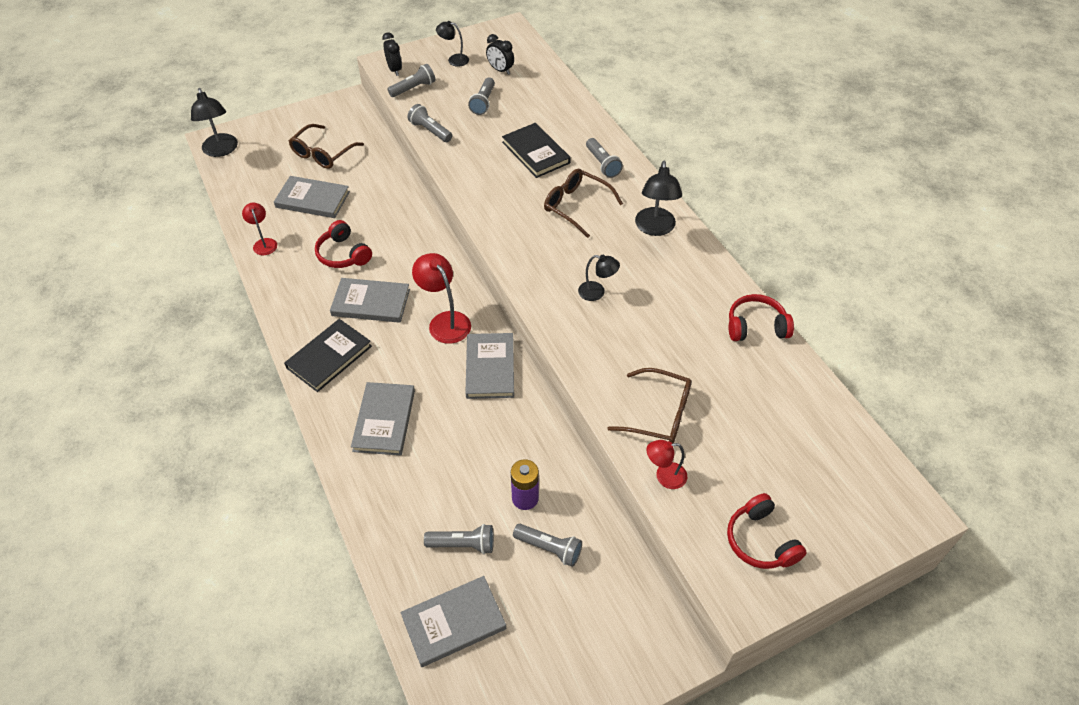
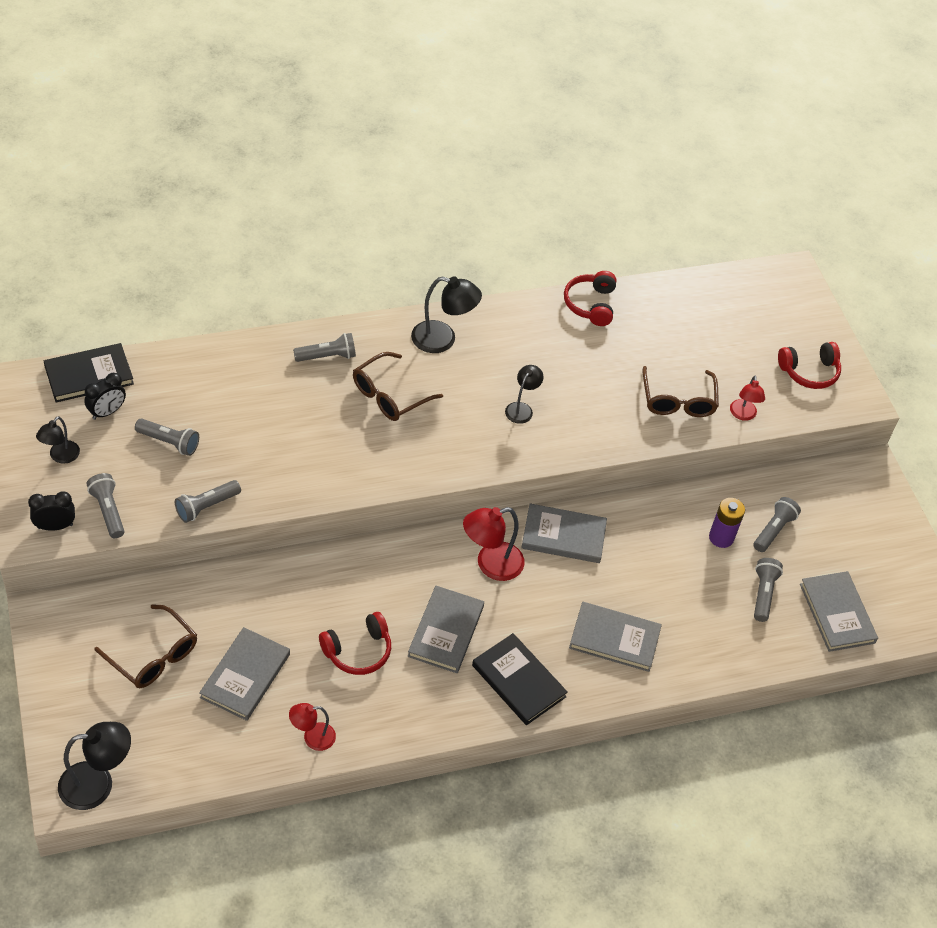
camera: 85 degrees left, 0 degrees up
black book [502,123,571,178] -> black book moved to [44,343,134,402]
brown glasses [607,368,692,444] -> brown glasses turned 150 degrees clockwise [642,366,719,417]

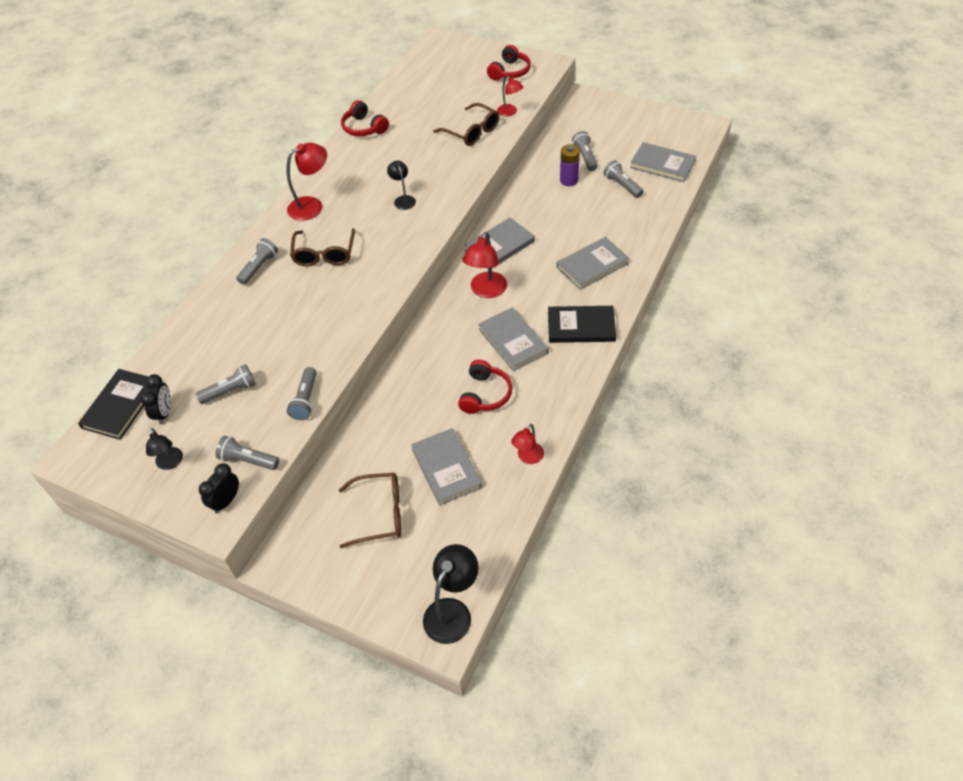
camera: 40 degrees left, 0 degrees up
black lamp [411,276,482,353] -> red lamp [287,143,327,221]

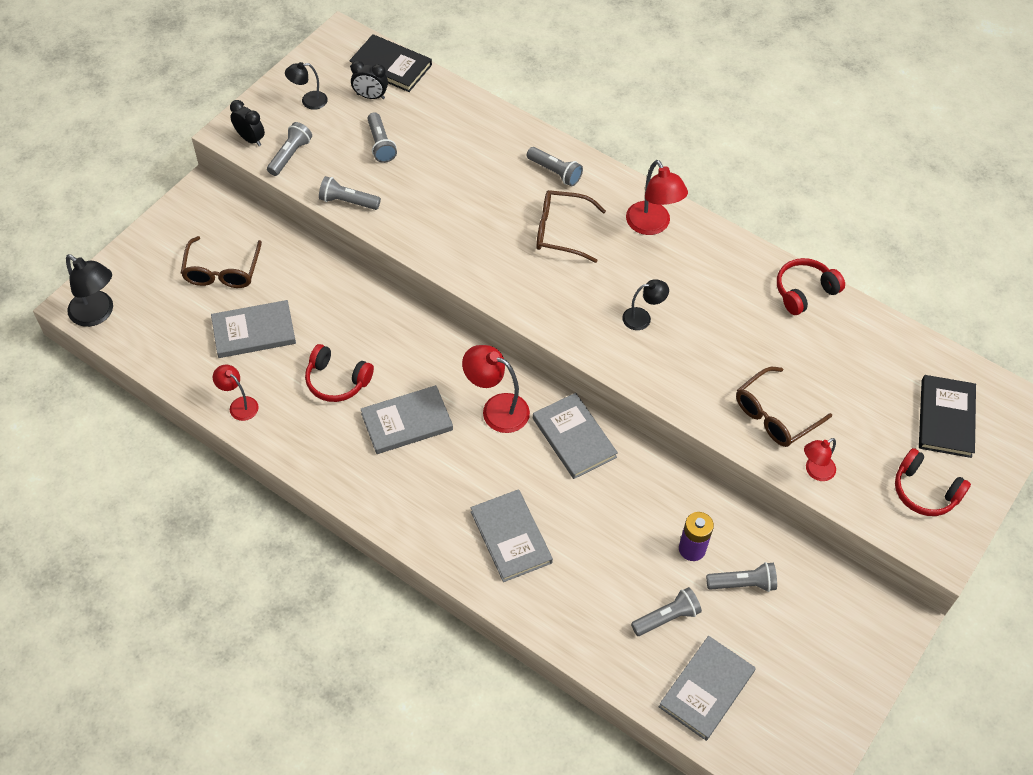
camera: 95 degrees right, 5 degrees up
black book [548,306,616,343] -> black book moved to [919,375,976,458]

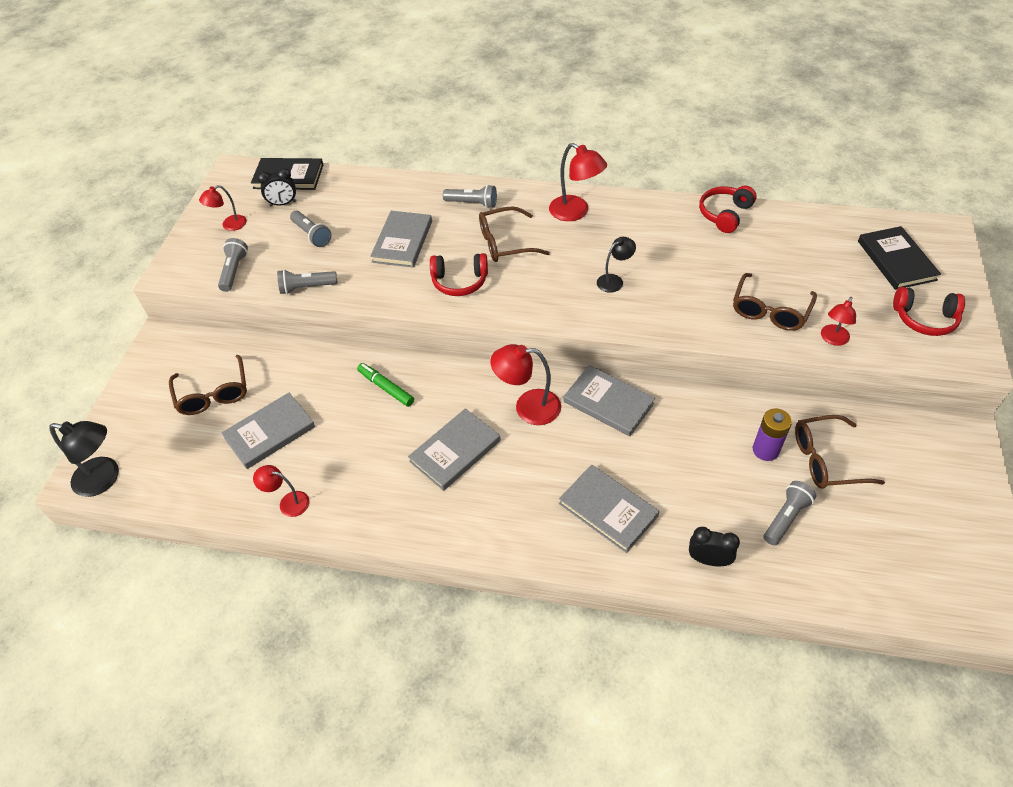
camera: 20 degrees left, 5 degrees down
black clock [230,100,265,146] -> black clock moved to [689,527,740,566]
black lamp [285,62,328,110] -> red lamp [199,185,247,231]
red headphones [305,344,374,402] -> red headphones moved to [430,253,488,296]
grey book [659,636,756,741] -> grey book moved to [370,211,432,267]
grey flashlight [706,562,777,592] -> brown glasses [795,415,885,489]
none -> green marker [357,363,414,407]

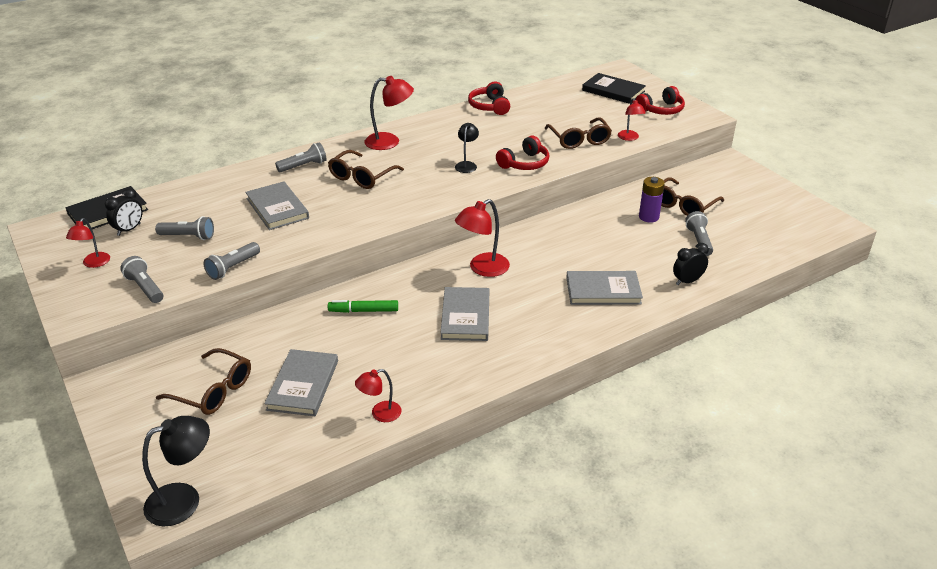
camera: 45 degrees left, 15 degrees down
red headphones [430,253,488,296] -> red headphones moved to [496,136,549,170]
grey book [564,365,655,436] -> none

